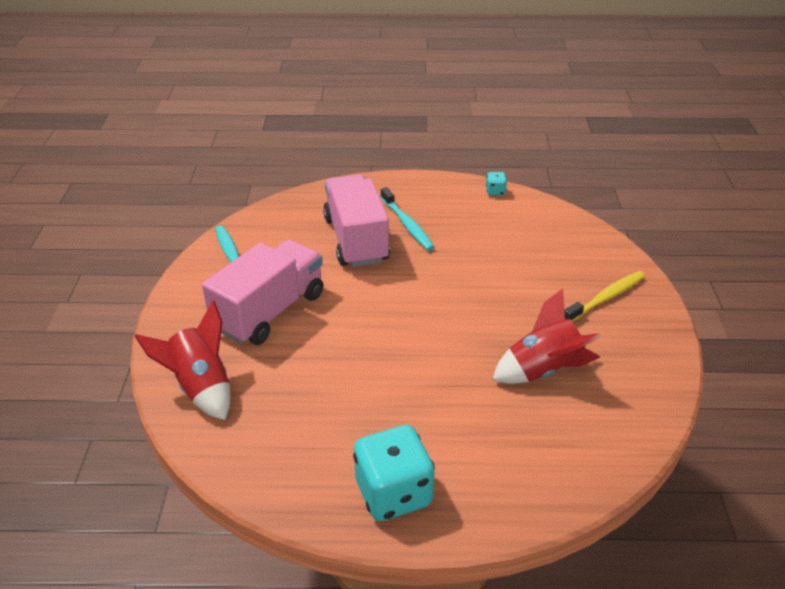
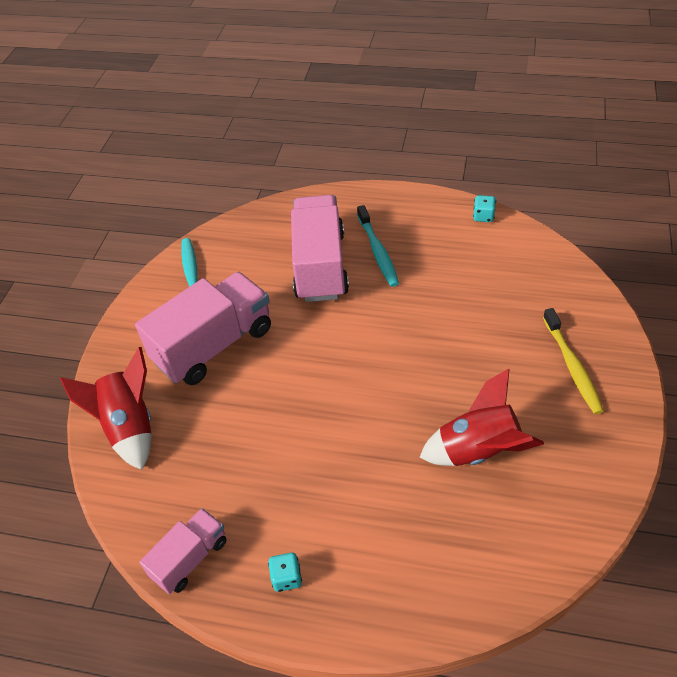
camera: 15 degrees right, 10 degrees up
turquoise dice [353,425,435,521] -> turquoise dice [268,553,302,592], size x0.43
yellow toothbrush [564,271,645,322] -> yellow toothbrush turned 105 degrees clockwise [543,308,604,414]
none -> pink truck [139,508,227,594]

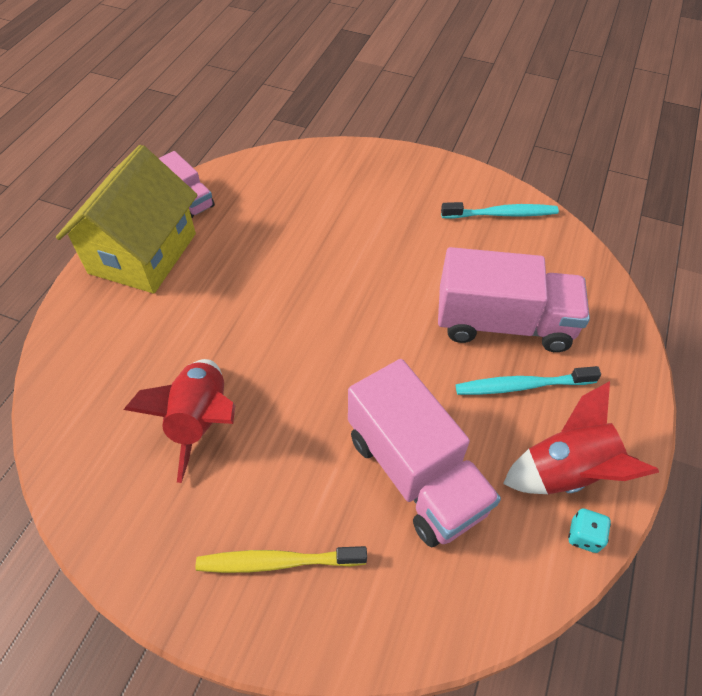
camera: 95 degrees right, 5 degrees up
red rocket [60,347,152,470] -> red rocket moved to [503,381,659,494]
pink truck [135,272,271,385] -> pink truck moved to [348,359,501,547]
turquoise dice [268,553,302,592] -> yellow house [56,145,198,293]

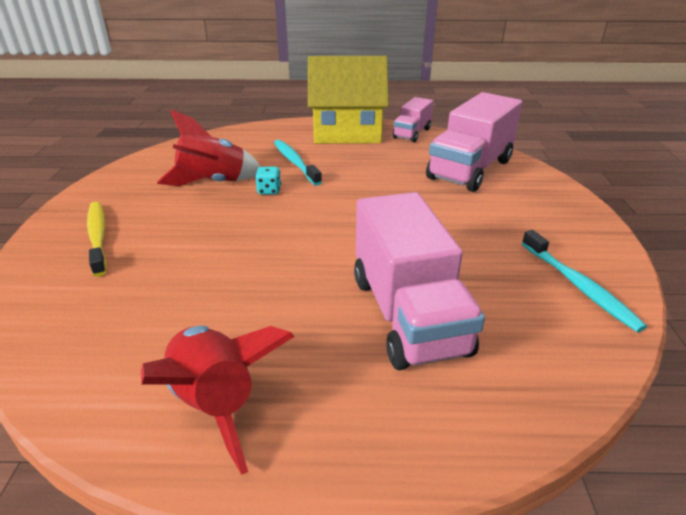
camera: 70 degrees right, 20 degrees down
pink truck [348,359,501,547] -> pink truck moved to [426,92,522,192]
turquoise toothbrush [456,366,601,395] -> turquoise toothbrush moved to [274,140,322,186]
turquoise dice [568,508,611,553] -> turquoise dice moved to [255,167,281,194]

